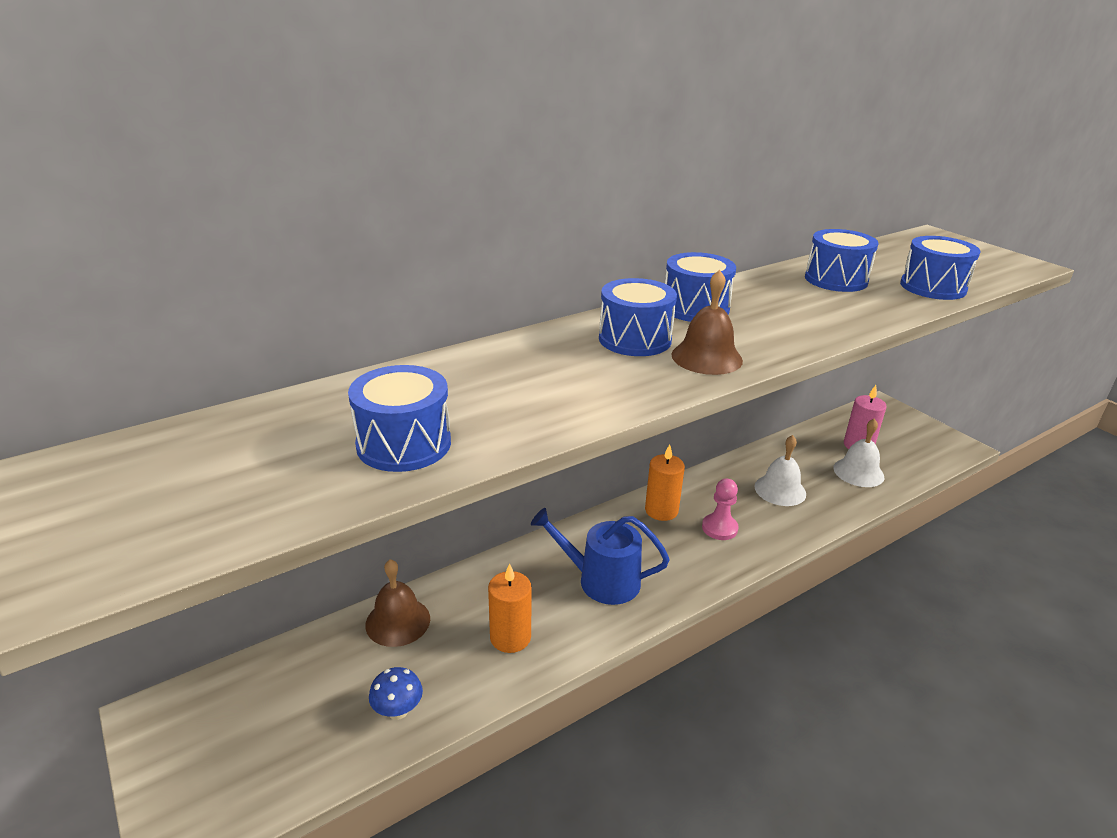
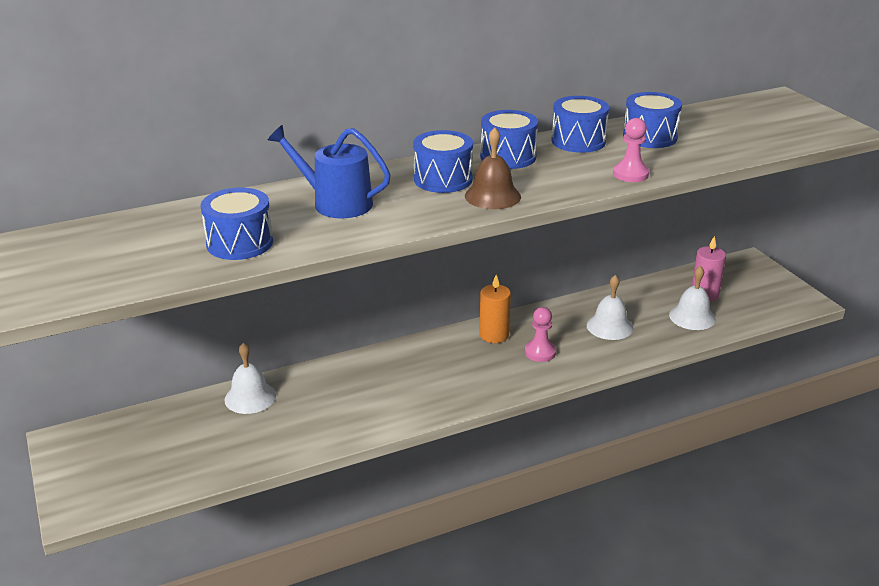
camera: 10 degrees right, 0 degrees up
brown bell [365,559,430,647] -> white bell [224,343,276,414]
blue mushroom [369,667,423,720] -> none
orange candle [488,563,532,653] -> none
blue watering can [531,508,669,605] -> blue watering can moved to [268,125,391,218]
blue drum [900,236,980,300] -> blue drum moved to [551,96,609,153]
none -> pink pawn [613,118,649,182]

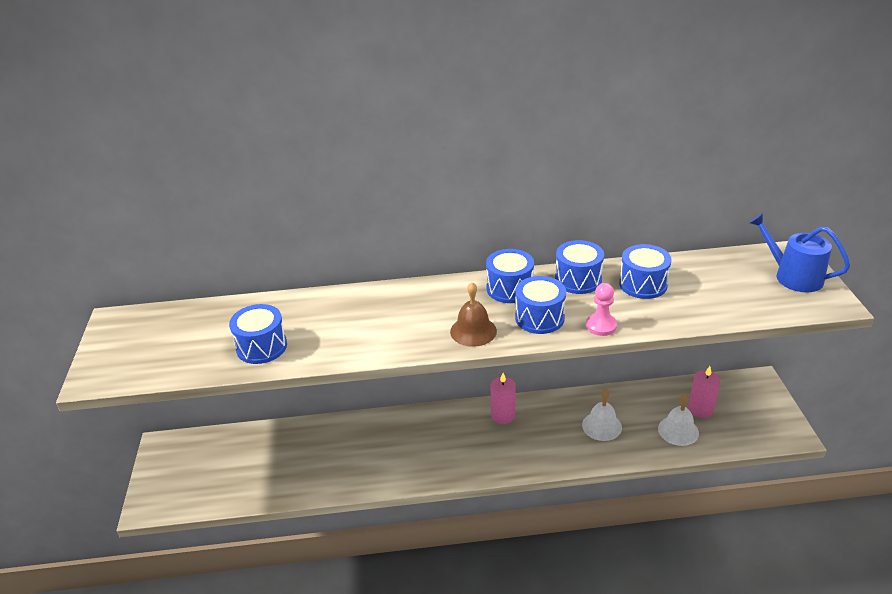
camera: 20 degrees right, 5 degrees up
white bell [224,343,276,414] -> none
blue watering can [268,125,391,218] -> blue watering can moved to [749,213,850,292]
blue drum [413,130,473,193] -> blue drum moved to [515,276,566,334]
orange candle [479,275,511,343] -> pink candle [491,373,516,424]
pink pawn [525,307,556,362] -> none

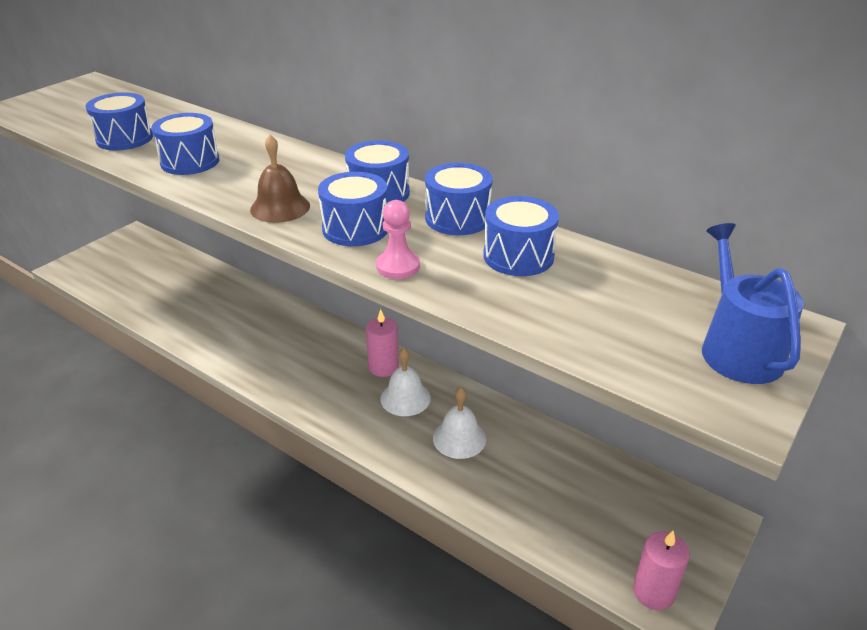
camera: 40 degrees right, 0 degrees up
white bell [658,393,699,446] -> white bell moved to [380,348,431,416]
pink candle [688,366,720,418] -> pink candle moved to [633,531,690,610]
none -> blue drum [151,113,220,175]

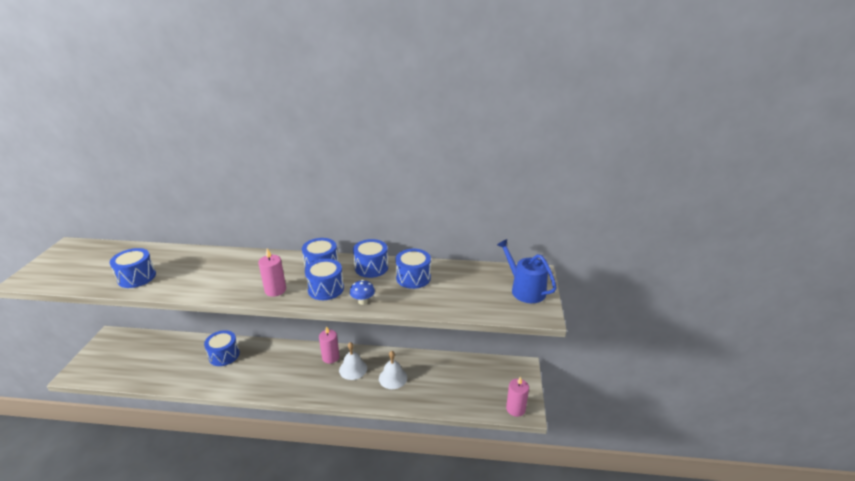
camera: 30 degrees left, 5 degrees down
blue drum [151,113,220,175] -> blue drum moved to [204,330,240,366]
brown bell [250,135,310,223] -> pink candle [258,248,286,297]
pink pawn [376,200,420,279] -> blue mushroom [350,280,375,305]

